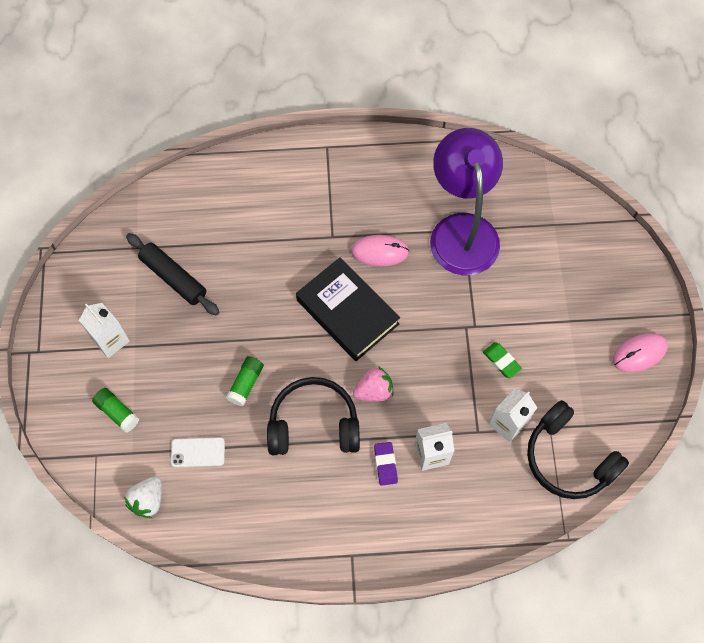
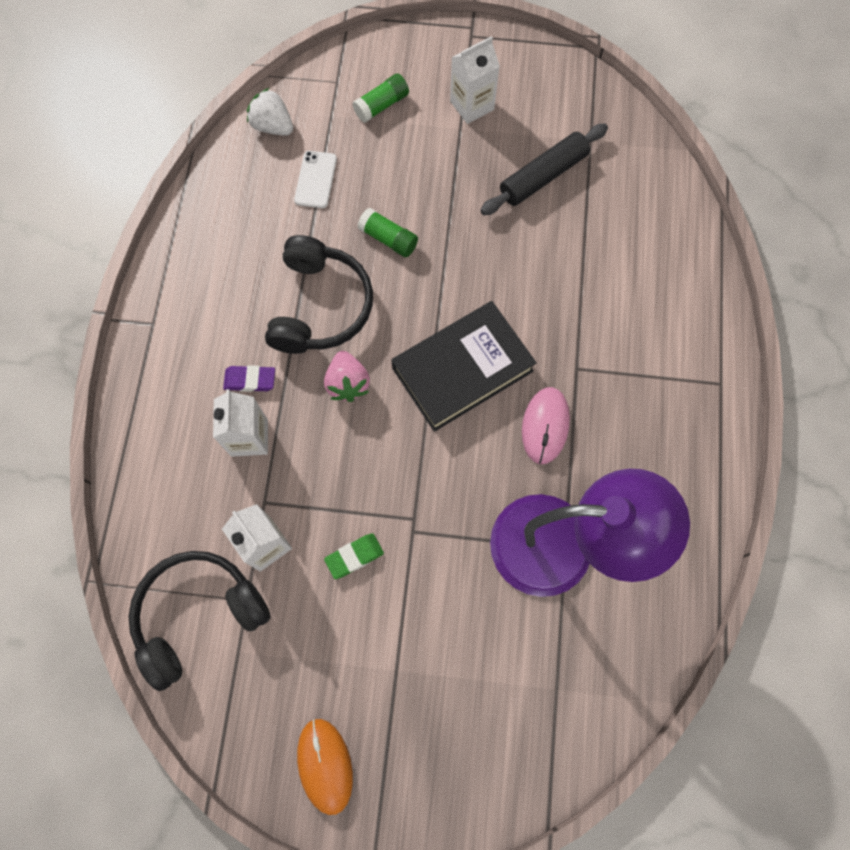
camera: 100 degrees right, 5 degrees up
pink mouse [613,333,668,373] -> orange mouse [297,719,353,815]

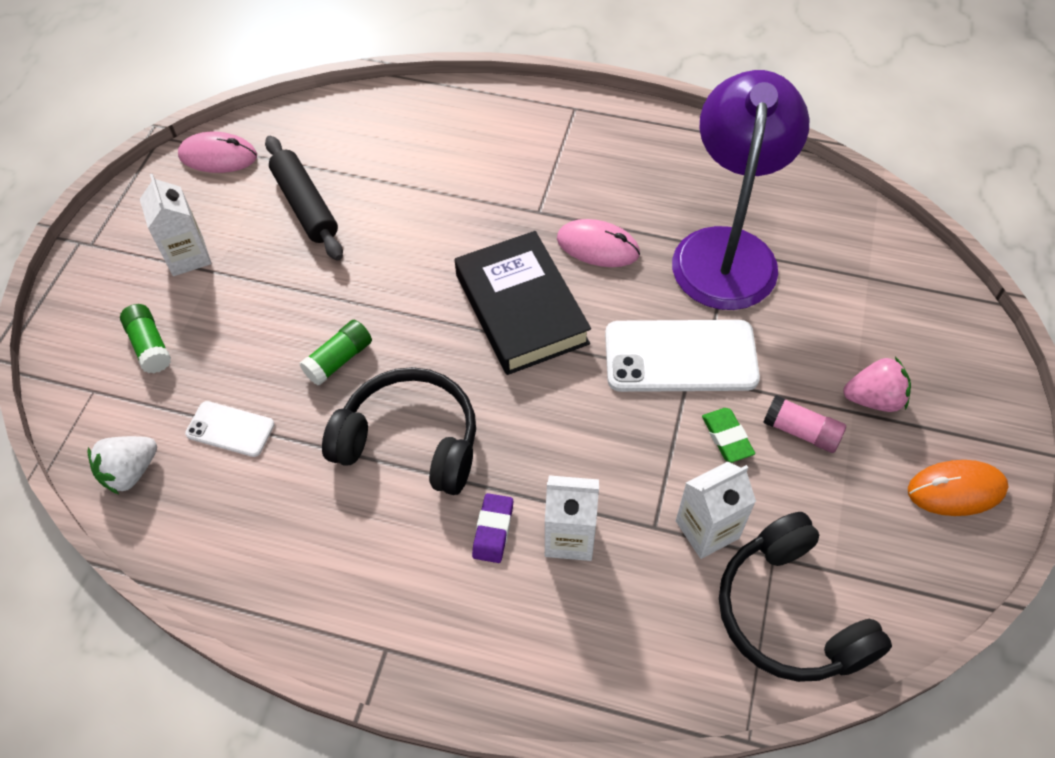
camera: 80 degrees left, 15 degrees down
pink strawberry [324,351,370,402] -> pink strawberry moved to [843,357,911,412]
none -> pink mouse [178,132,257,173]
none -> white phone [605,320,760,392]
none -> pink glue stick [763,395,846,453]

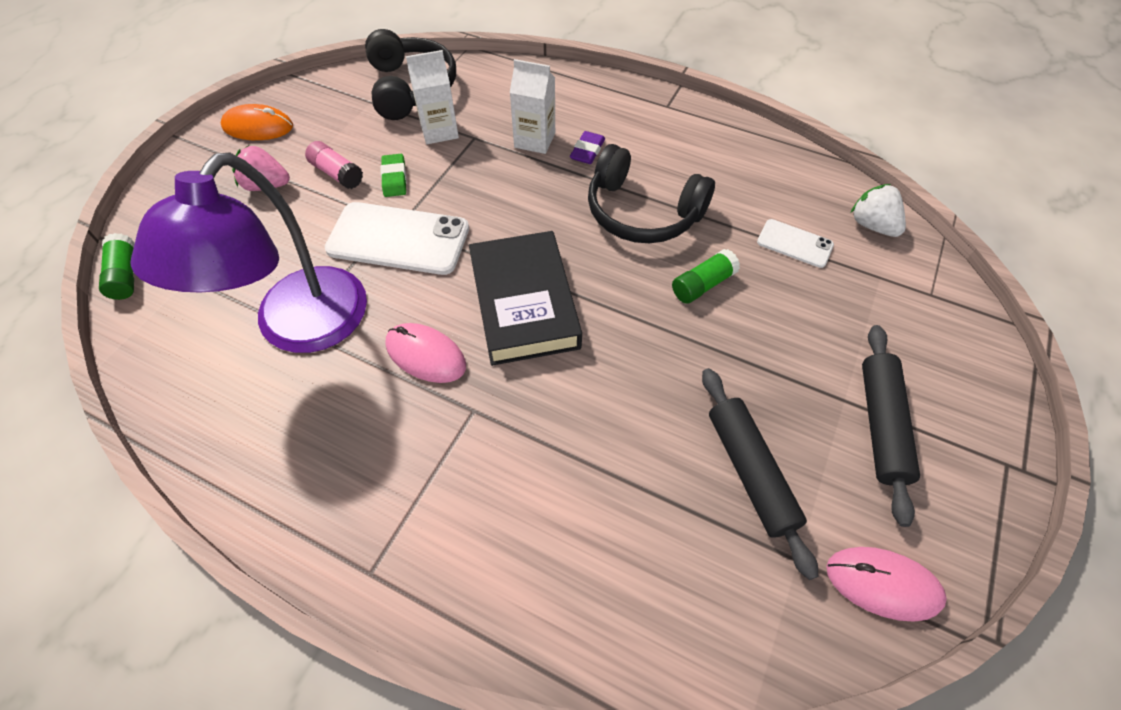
camera: 170 degrees left, 0 degrees up
white strawberry [87,436,157,494] -> white strawberry turned 90 degrees counterclockwise [851,184,906,237]
green glue stick [120,304,171,374] -> green glue stick moved to [99,233,135,300]
white carton [140,174,211,276] -> black rolling pin [862,325,920,527]

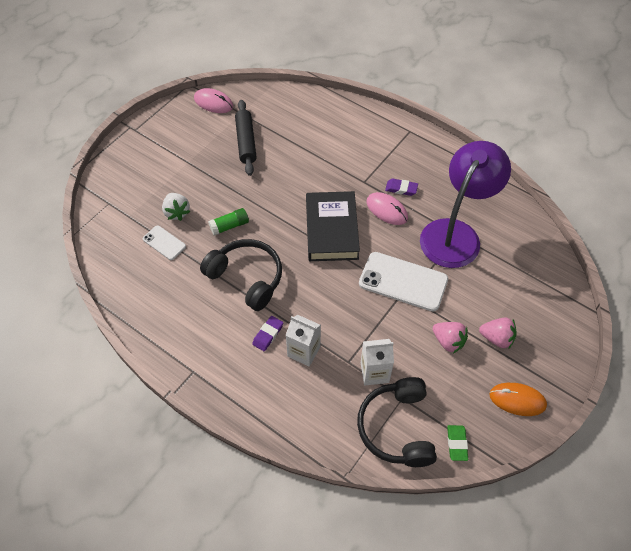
camera: 170 degrees left, 0 degrees up
green glue stick [99,233,135,300] -> none
pink glue stick [305,141,363,189] -> pink strawberry [433,322,468,353]
green eraser [381,154,407,197] -> green eraser moved to [447,425,468,461]
white strawberry [851,184,906,237] -> white strawberry moved to [162,193,190,221]
black rolling pin [862,325,920,527] -> none
none -> purple eraser [385,179,418,196]

